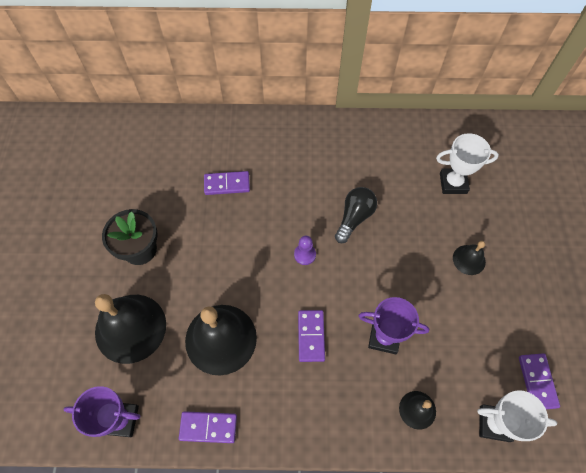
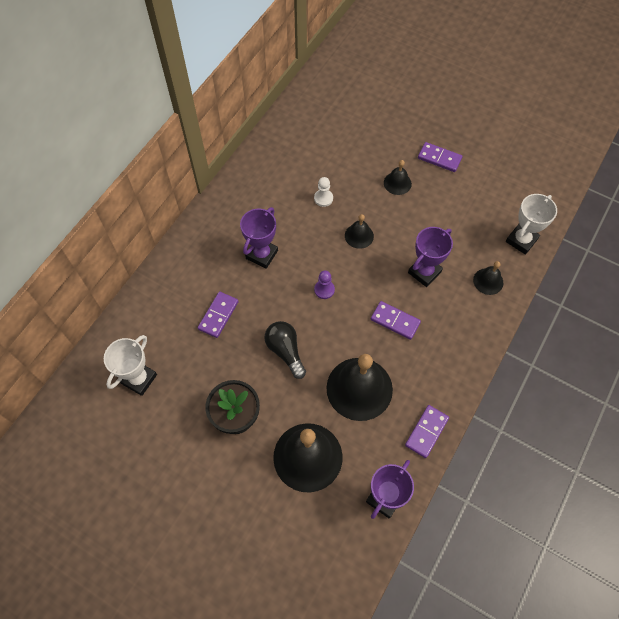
camera: 60 degrees left, 0 degrees up
black light bulb [335,187,377,243] -> black light bulb moved to [264,321,306,379]
white trophy [436,133,499,194] -> white trophy moved to [104,335,157,396]
purple domino [519,353,560,409] -> purple domino moved to [418,142,462,172]
none -> purple trophy [240,207,278,269]
none -> white pawn [314,177,333,207]
none -> black bell [345,214,374,249]

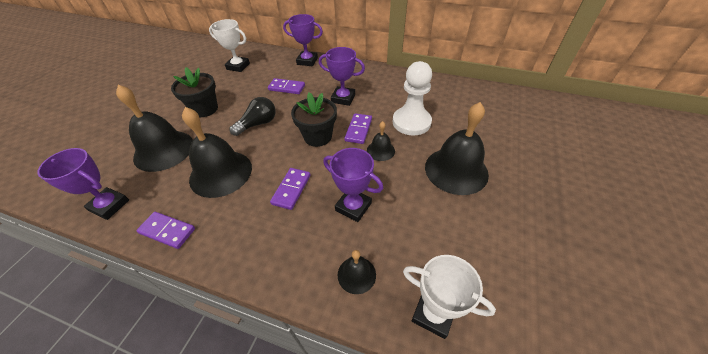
camera: 80 degrees right, 15 degrees down
white pawn [314,177,333,207] -> white pawn [393,61,432,135], size x2.16
purple pawn [314,270,335,299] -> black flower pot [291,92,337,147]
black bell [384,160,412,195] -> black bell [425,102,489,195], size x2.05
purple domino [418,142,462,172] -> purple domino moved to [345,113,372,144]
none -> purple trophy [283,14,323,66]

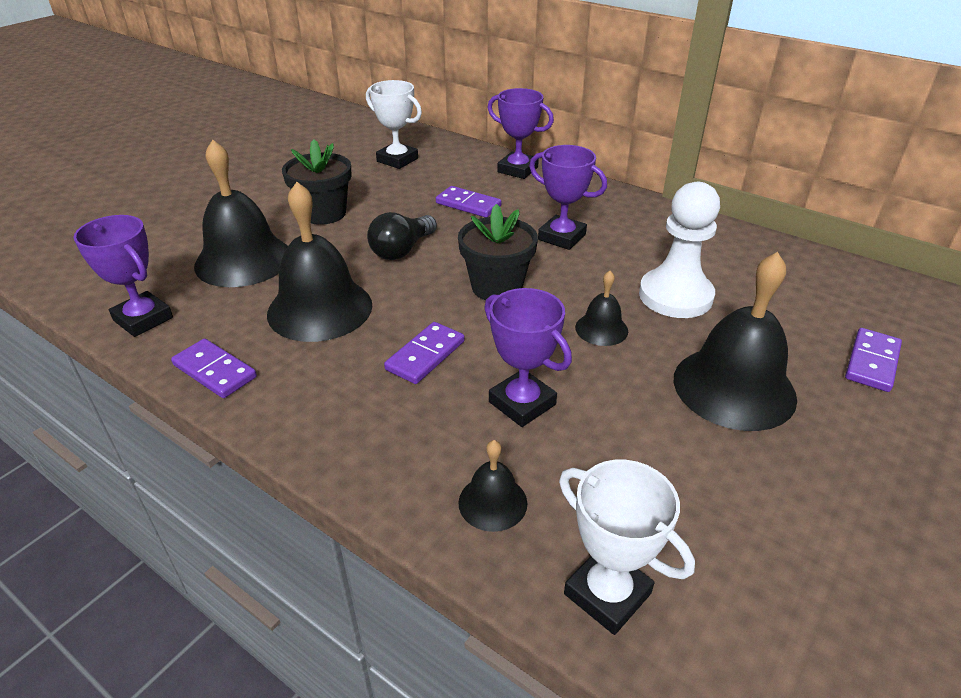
camera: 15 degrees right, 10 degrees down
black light bulb [230,97,276,136] -> black light bulb turned 150 degrees clockwise [367,212,437,260]
purple domino [345,113,372,144] -> purple domino moved to [845,328,902,392]

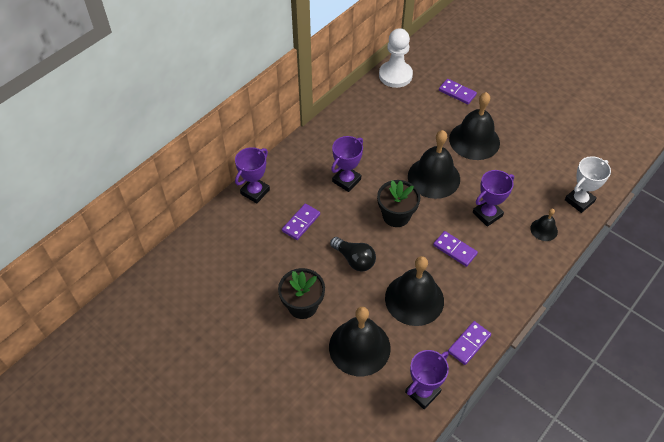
camera: 85 degrees left, 15 degrees up
white trophy [366,80,422,169] -> none
black bell [575,271,628,346] -> black bell [408,130,460,199], size x2.05
white pawn [639,182,720,318] -> white pawn moved to [379,28,413,88]

